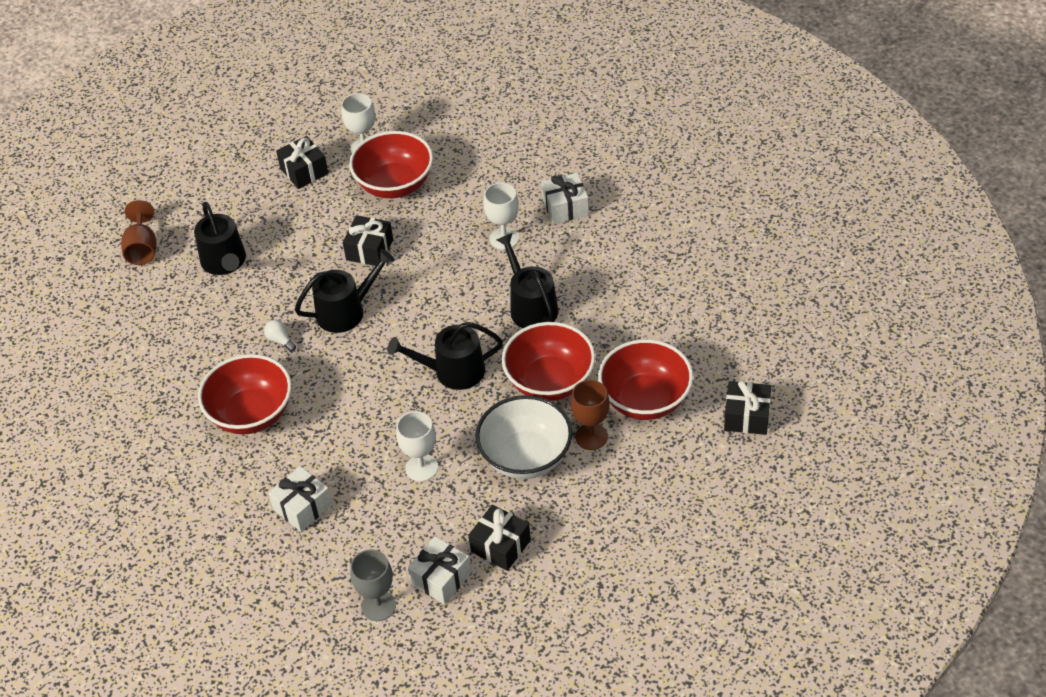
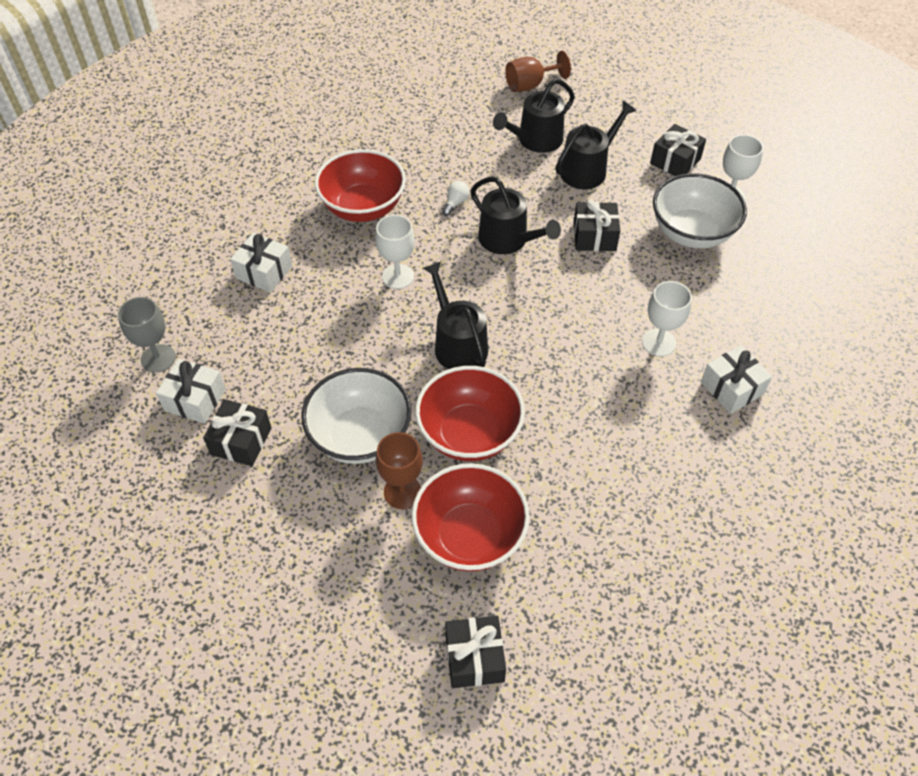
camera: 70 degrees right, 5 degrees up
red bowl [349,131,433,198] -> white bowl [653,173,747,248]
white goblet [396,411,438,482] -> white goblet moved to [375,215,415,289]
black watering can [496,233,558,328] -> black watering can moved to [556,101,637,189]

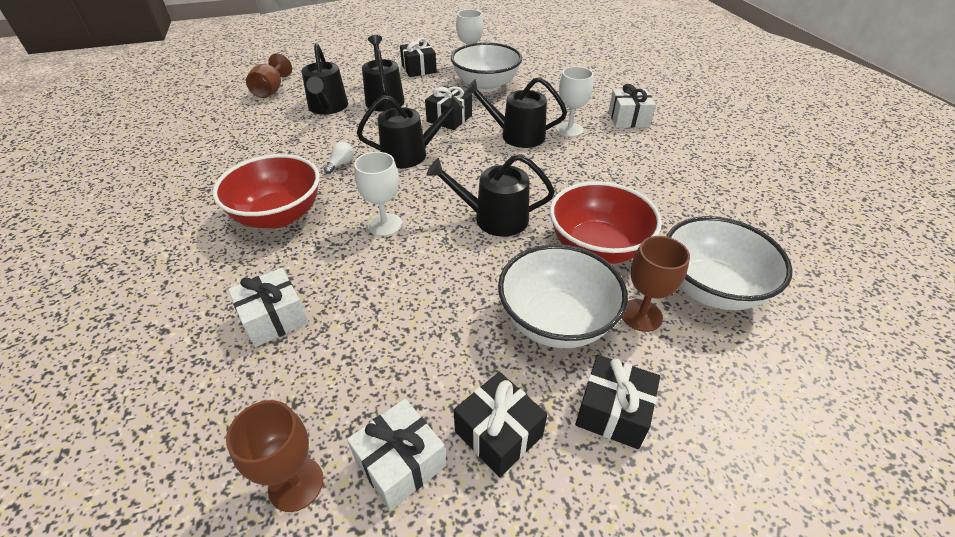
camera: 60 degrees left, 10 degrees down
grey goblet [118,297,176,373] -> brown goblet [226,400,323,512]
red bowl [411,463,530,572] -> white bowl [666,216,793,310]
white light bulb [442,181,470,216] -> white light bulb turned 60 degrees clockwise [324,142,354,174]
black gift [445,616,506,688] -> black gift moved to [575,355,660,449]
none -> black watering can [465,77,567,148]

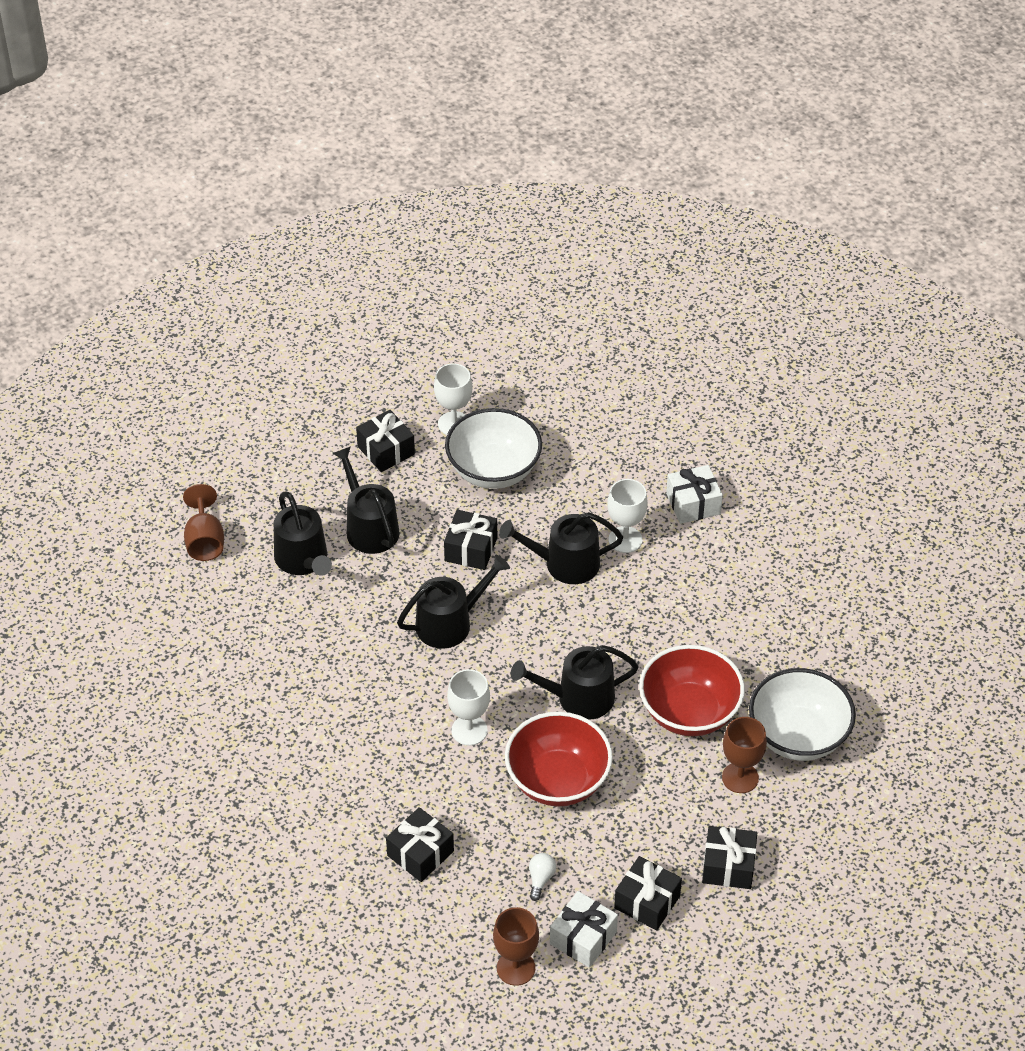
camera: 15 degrees left, 5 degrees up
red bowl [213,154,320,228] -> red bowl moved to [505,712,613,807]
white gift [228,268,308,347] -> black gift [386,807,454,882]
white light bulb [324,142,354,174] -> white light bulb moved to [529,853,556,901]
white bowl [498,244,628,348] -> none

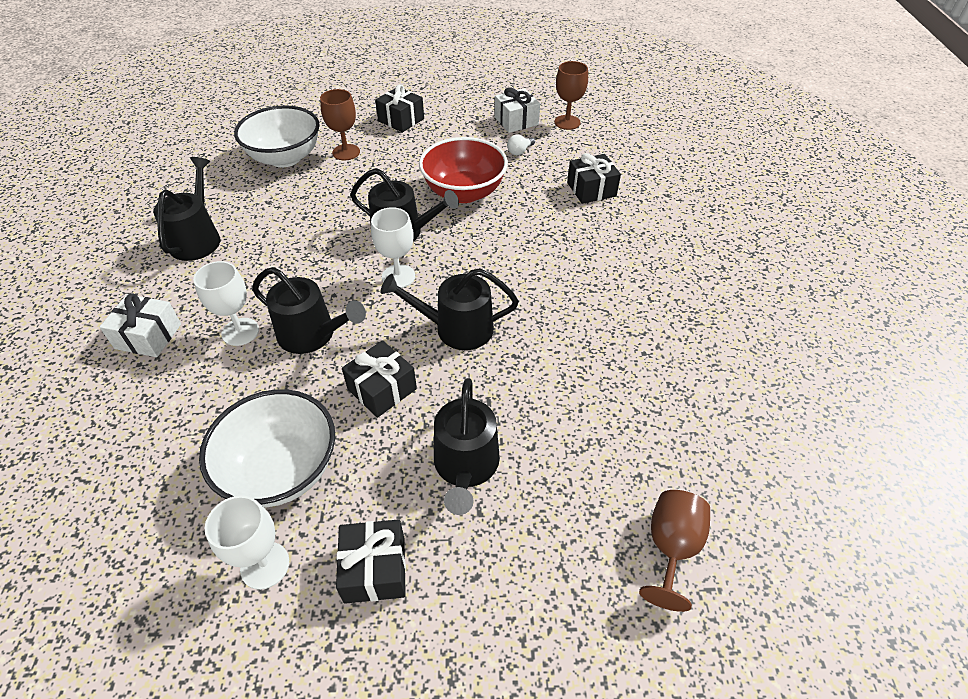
camera: 150 degrees left, 0 degrees up
black watering can [274,492,332,576] -> black watering can moved to [153,157,220,261]
white goblet [447,669,490,746] -> white goblet moved to [371,207,415,288]
black gift [614,856,682,931] -> none
red bowl [639,645,745,736] -> none

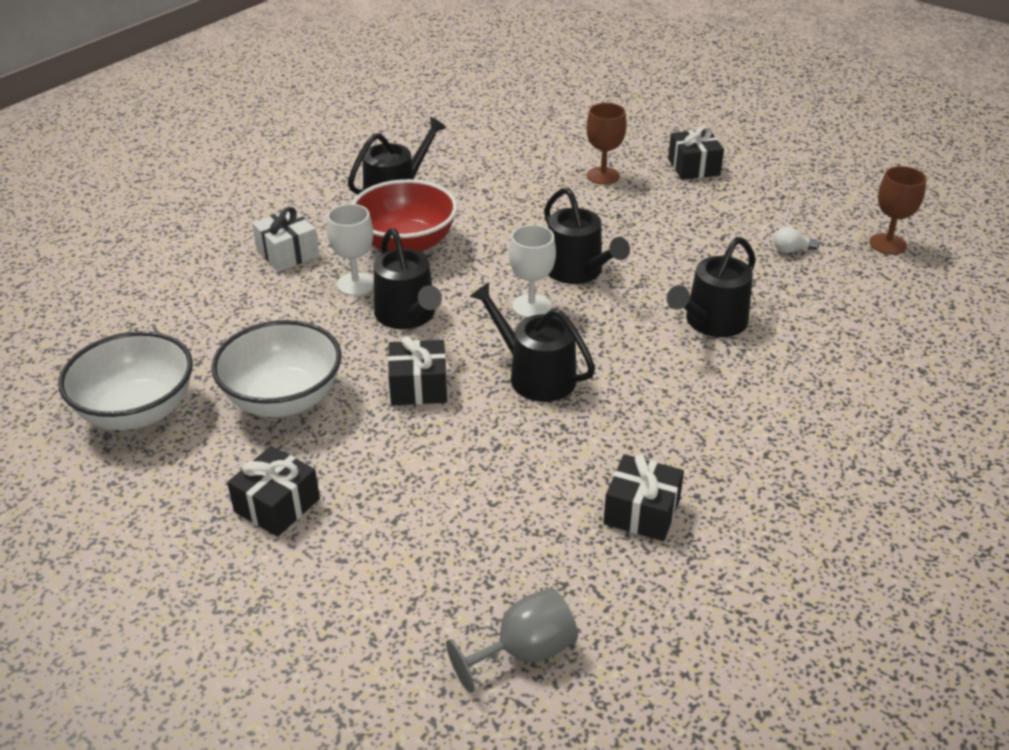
camera: 40 degrees right, 10 degrees down
white goblet [205,496,289,590] -> none
white bowl [234,105,320,167] -> white bowl moved to [58,331,193,430]
red bowl [419,137,508,203] -> red bowl moved to [352,179,458,252]
black watering can [434,378,500,515] -> black watering can moved to [667,237,756,337]
white gift [495,87,540,133] -> none
black gift [567,153,621,204] -> black gift moved to [603,454,684,541]
brown goblet [639,490,710,612] -> grey goblet [446,588,578,693]

